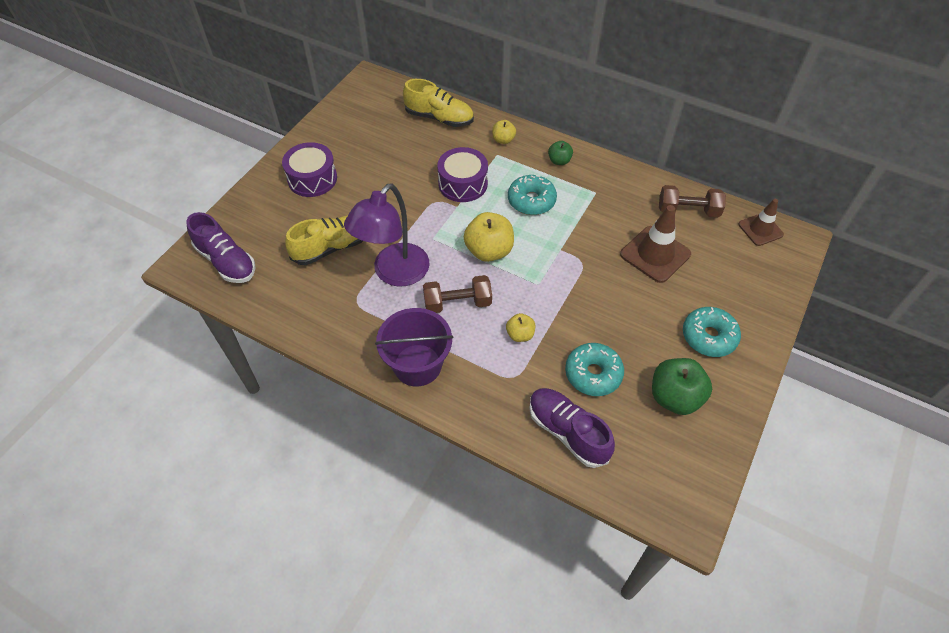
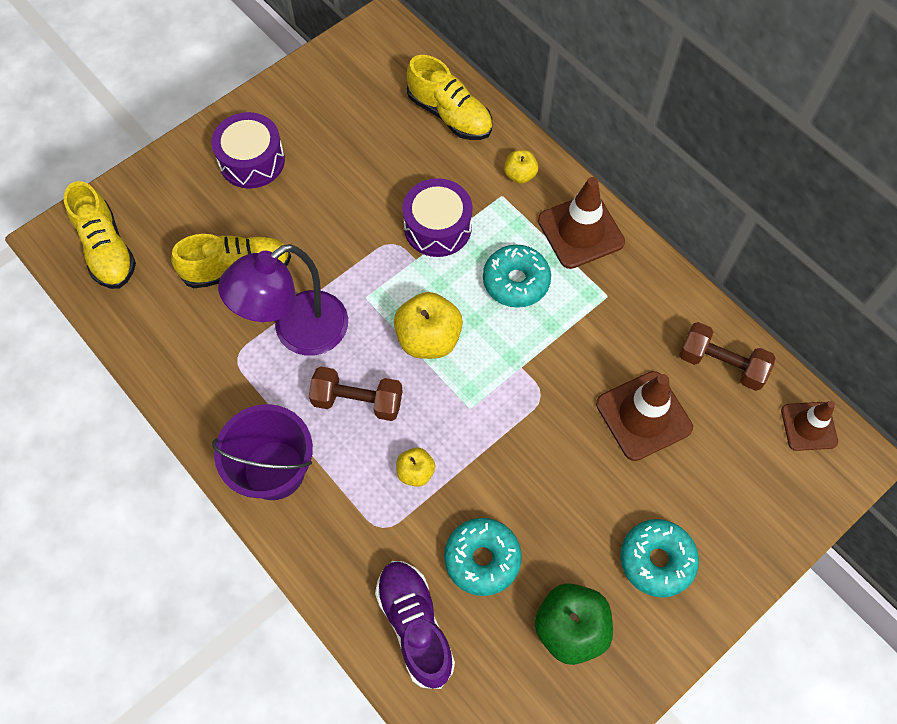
camera: 20 degrees right, 10 degrees up
purple shoe [187,212,255,283] -> yellow shoe [64,181,136,289]
green apple [548,141,573,165] -> brown traffic cone [538,177,625,269]

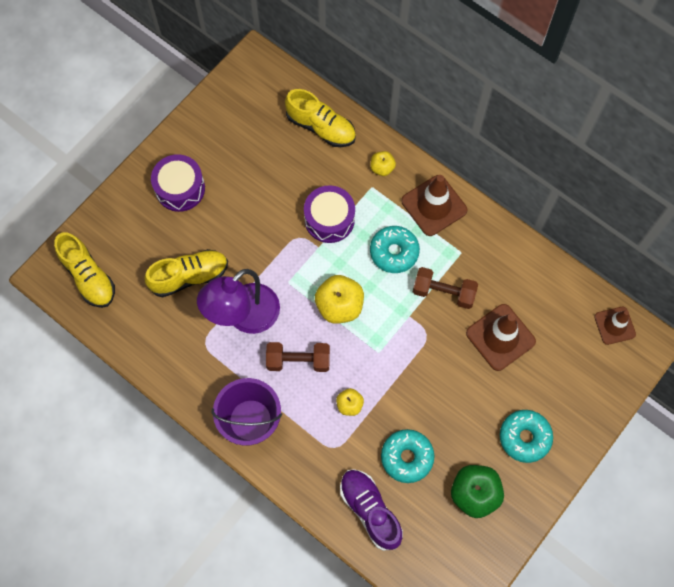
camera: 10 degrees left, 5 degrees up
brown dumbbell [679,322,776,391] -> brown dumbbell moved to [413,267,478,309]

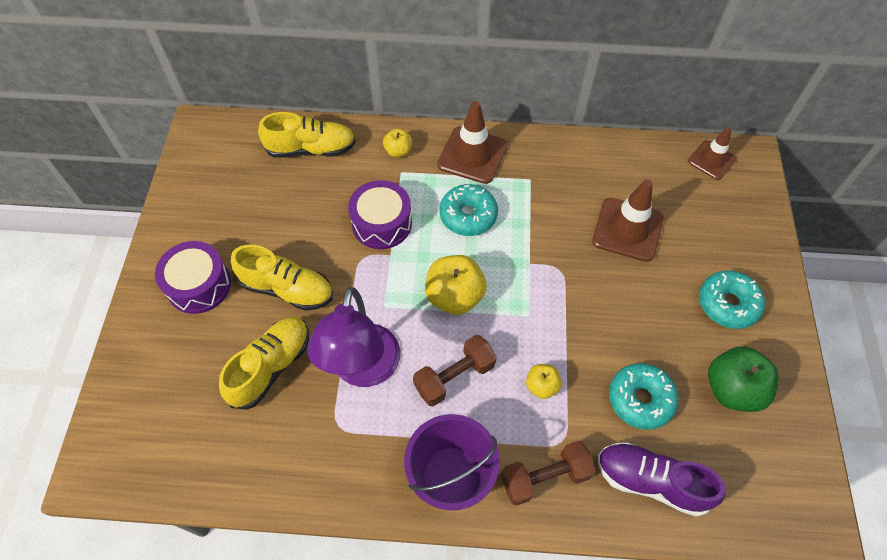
camera: 35 degrees left, 10 degrees down
yellow shoe [54,232,115,308] -> yellow shoe moved to [231,245,333,311]
brown dumbbell [413,267,478,309] -> brown dumbbell moved to [501,441,596,506]

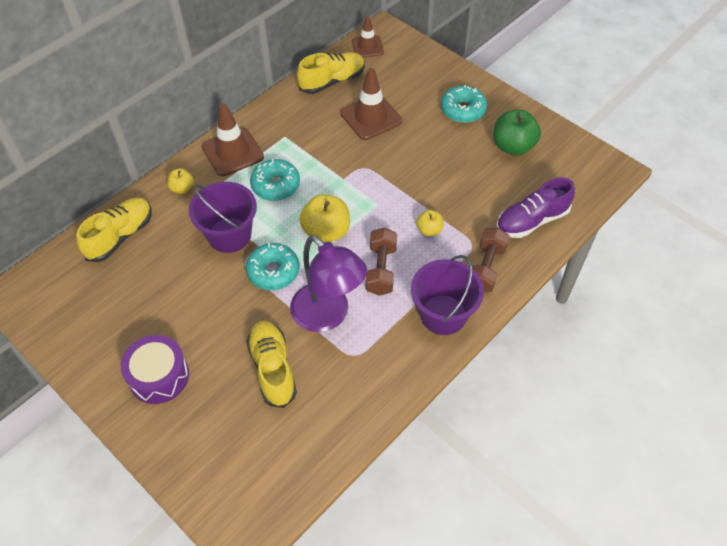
camera: 50 degrees left, 5 degrees down
yellow shoe [231,245,333,311] -> yellow shoe moved to [297,52,365,94]
purple drum [348,180,412,249] -> purple bucket [189,182,257,253]
turquoise donut [609,363,678,430] -> turquoise donut moved to [246,243,299,290]

